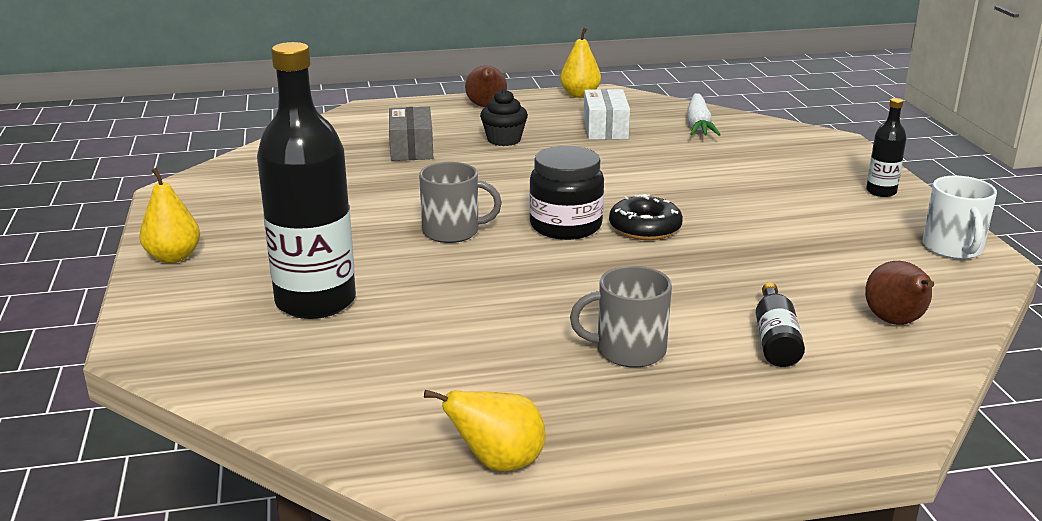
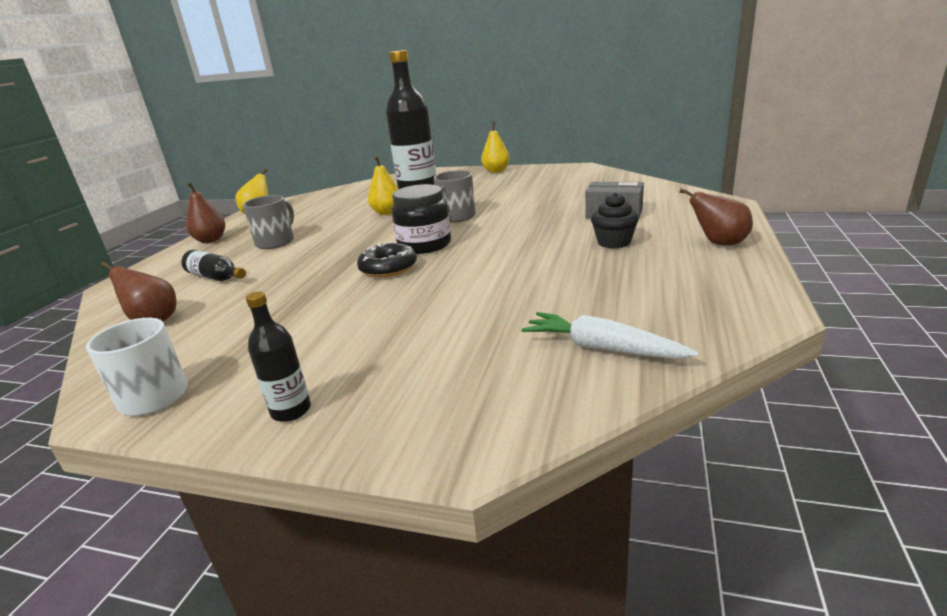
camera: 120 degrees right, 0 degrees up
yellow pear [560,28,601,98] -> yellow pear moved to [368,156,399,215]
white box [584,89,630,140] -> none
none -> brown pear [186,182,225,243]

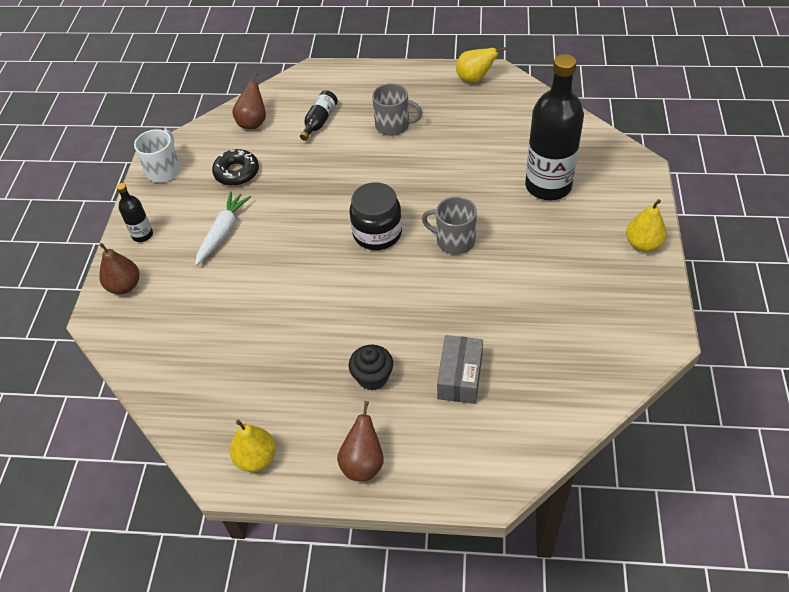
camera: 80 degrees right, 25 degrees up
brown pear [186,182,225,243] -> brown pear moved to [99,243,139,294]
black donut [357,241,417,278] -> black donut moved to [212,149,259,186]
yellow pear [368,156,399,215] -> yellow pear moved to [230,420,276,472]
white carrot [521,312,698,359] -> white carrot moved to [195,192,251,266]

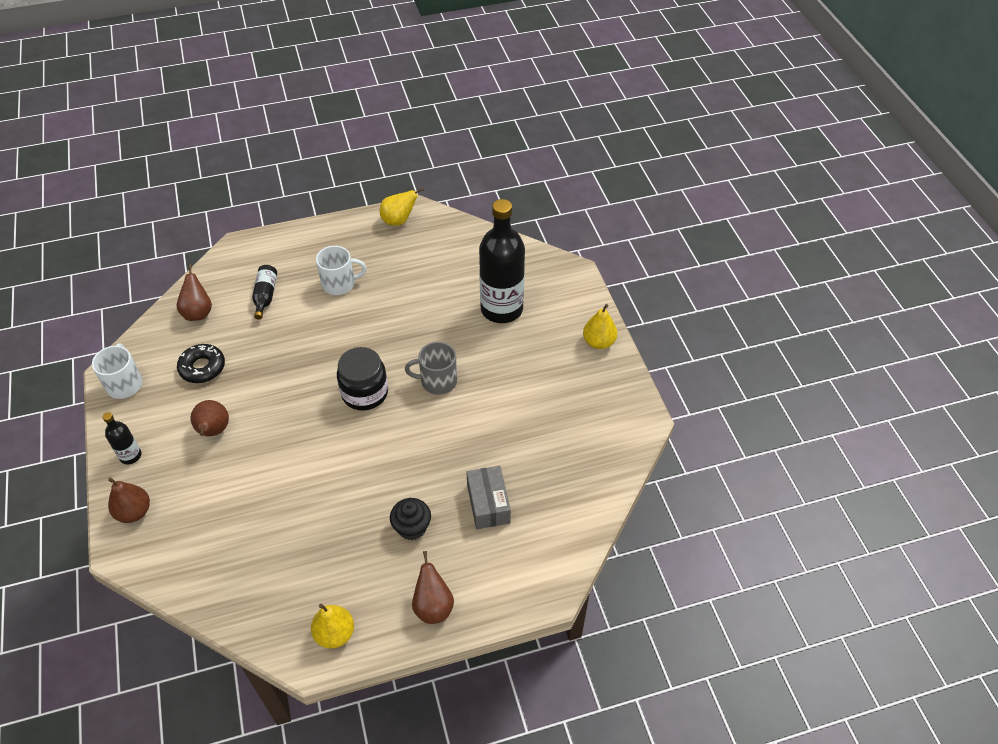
camera: 25 degrees left, 0 degrees up
white carrot [195,192,251,266] -> brown pear [190,400,229,436]
grey mug [372,83,422,136] -> white mug [316,246,367,295]

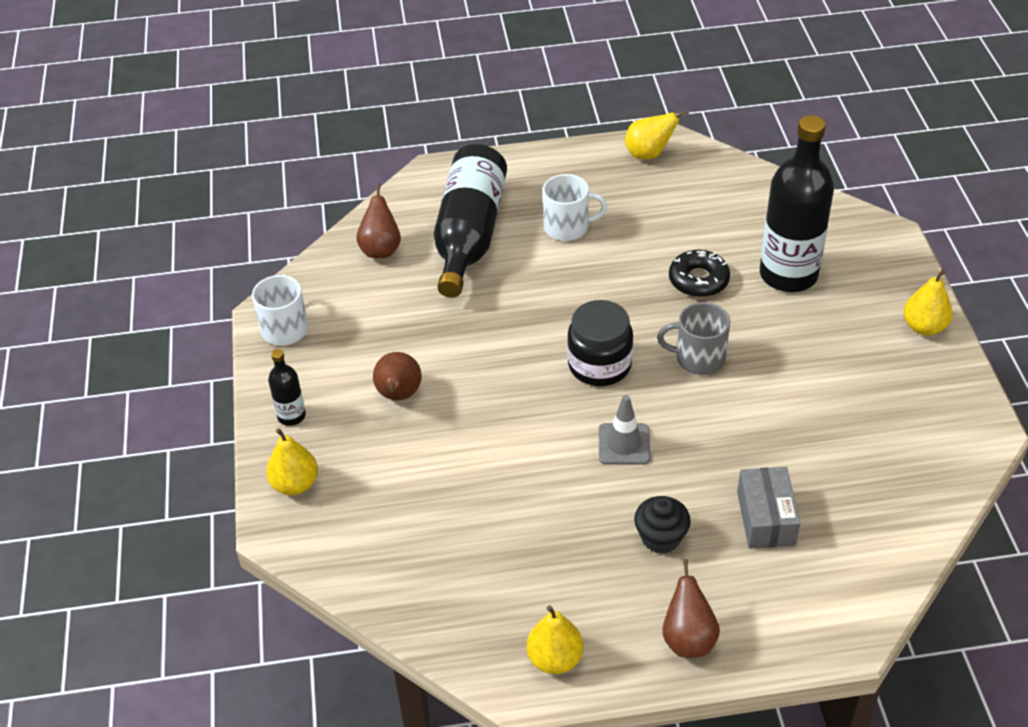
camera: 10 degrees right, 5 degrees down
brown pear [108,477,150,523] -> yellow pear [266,428,318,495]
black donut [177,344,225,383] -> black donut moved to [669,250,730,297]
black bottle [252,265,277,320] -> black bottle [434,144,507,298], size x2.21
none -> grey traffic cone [599,395,650,465]

